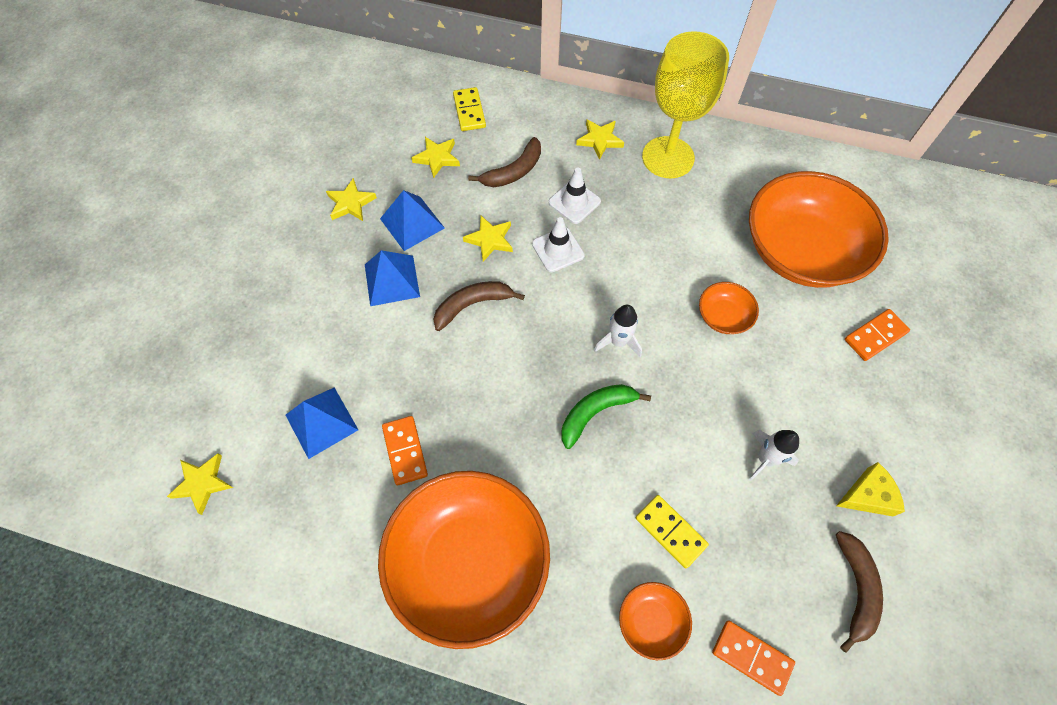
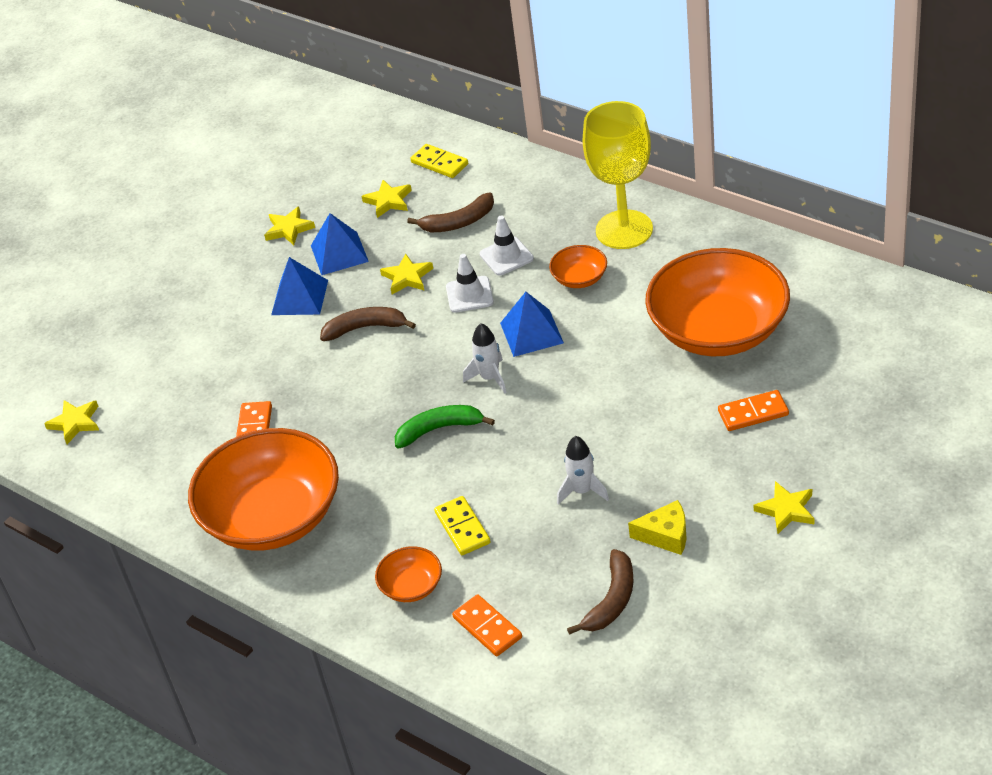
camera: 25 degrees right, 20 degrees down
blue pyramid [286,387,358,459] -> blue pyramid moved to [500,292,564,357]
yellow domino [453,87,486,131] -> yellow domino turned 60 degrees counterclockwise [410,144,468,178]
yellow star [576,119,624,160] -> yellow star moved to [754,481,814,534]
orange bowl [699,282,759,334] -> orange bowl moved to [549,245,607,288]

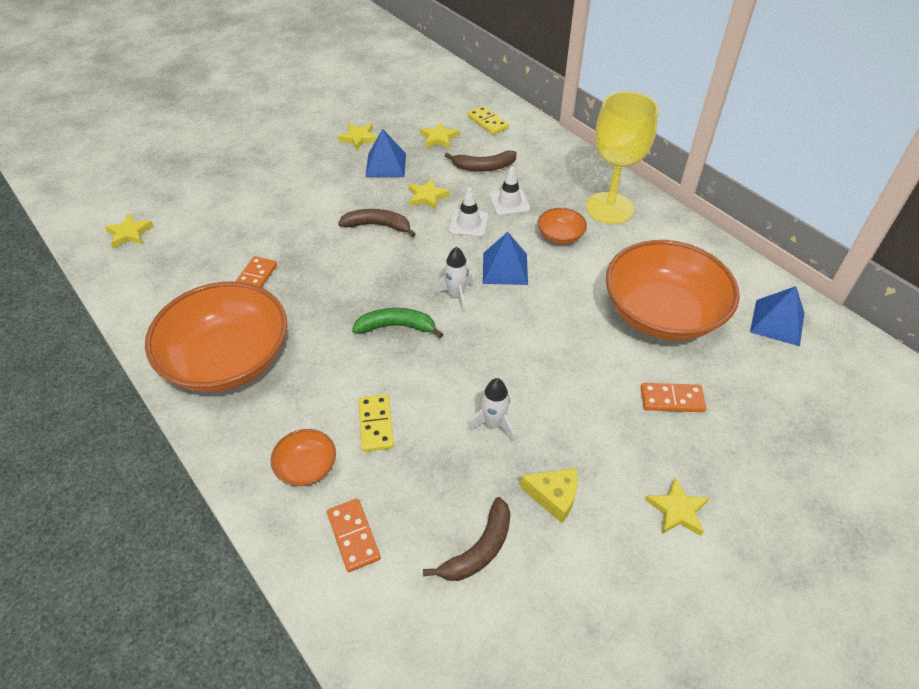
camera: 10 degrees right, 5 degrees up
blue pyramid [271,257,328,315] -> blue pyramid moved to [750,286,804,346]

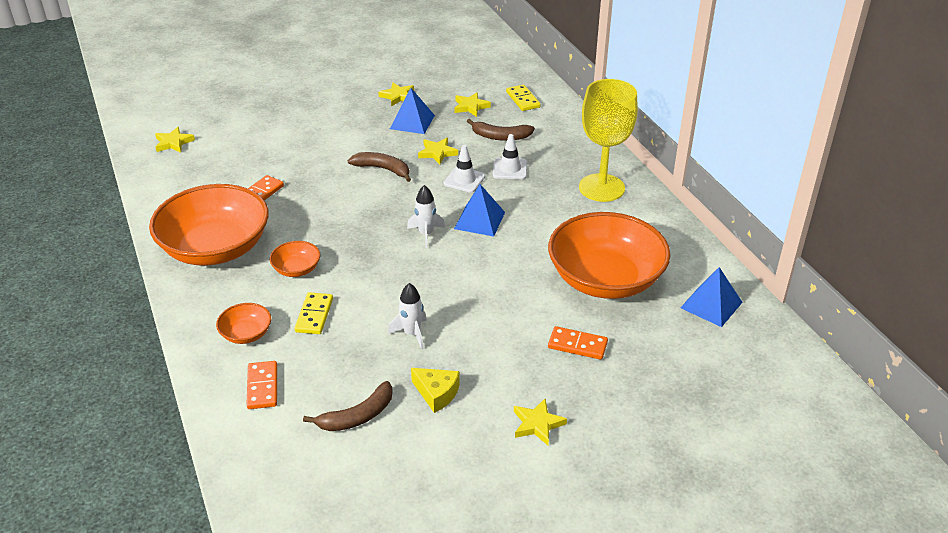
camera: 15 degrees right, 10 degrees down
green banana [352,308,443,338] -> none
orange bowl [538,208,587,244] -> orange bowl moved to [270,241,320,277]

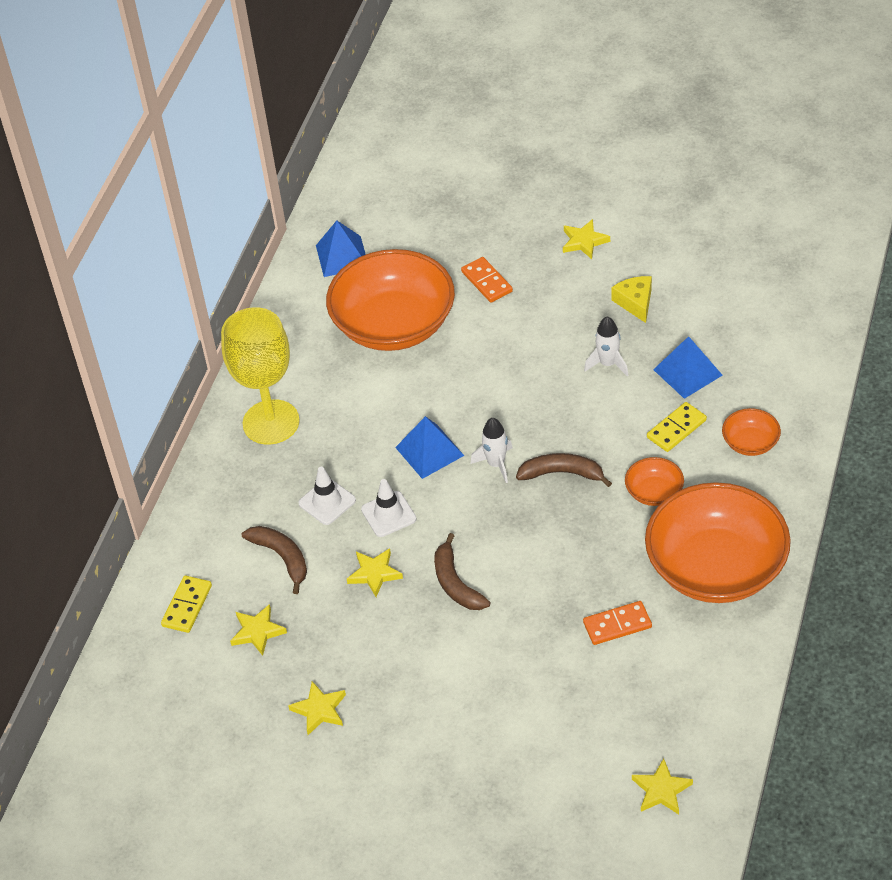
camera: 135 degrees left, 10 degrees up
orange domino [246,361,277,409] -> none
brown banana [303,381,393,431] -> brown banana moved to [516,453,612,487]
blue pyramid [390,88,435,134] -> blue pyramid moved to [653,336,723,399]

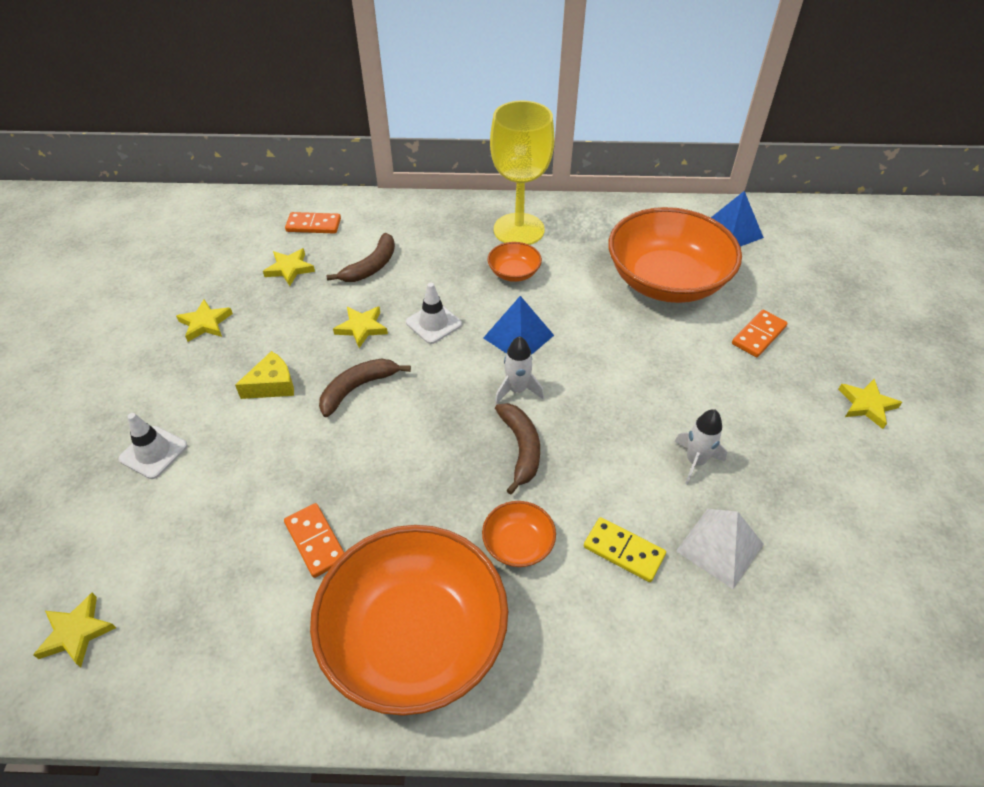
camera: 70 degrees right, 0 degrees up
yellow domino [161,576,212,633] -> orange domino [285,212,341,234]
white traffic cone [298,467,356,525] -> white traffic cone moved to [119,413,188,479]
yellow cheese [611,276,652,323] -> yellow cheese moved to [235,351,294,399]
blue pyramid [653,336,723,399] -> white pyramid [676,509,763,589]
orange bowl [722,408,781,456] -> orange bowl moved to [487,242,542,282]

